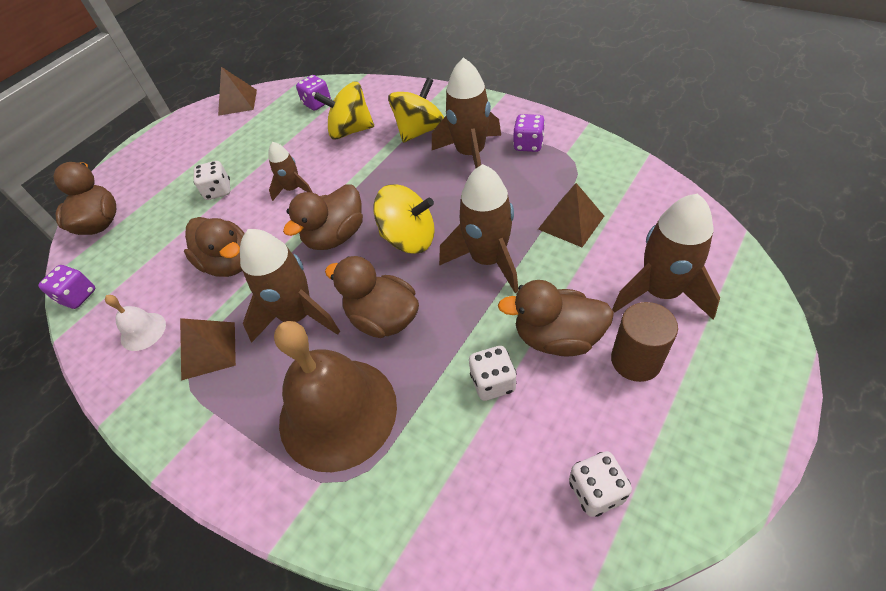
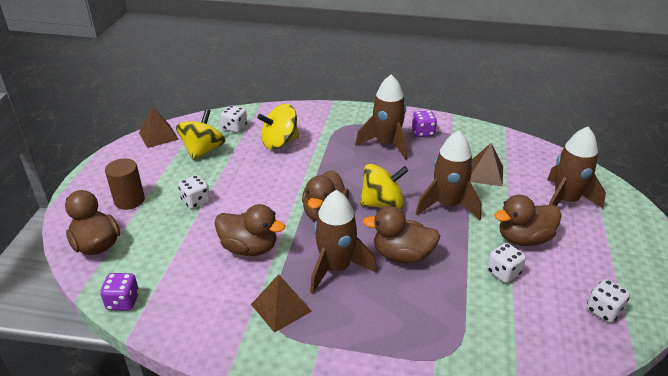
camera: 30 degrees left, 15 degrees down
white bell [105,295,166,351] -> none
brown rocket [268,142,313,201] -> none
brown bell [274,321,397,472] -> none
purple dice [296,75,331,111] -> white dice [221,105,247,133]
yellow spinning top [388,77,444,143] -> yellow spinning top moved to [176,109,225,160]
brown cylinder [611,302,678,382] -> brown cylinder moved to [105,158,145,210]

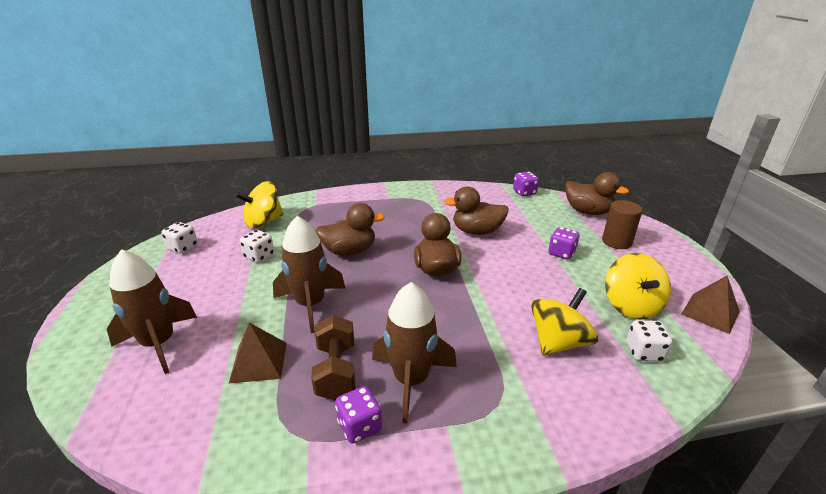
camera: 160 degrees right, 5 degrees down
white dice [178,175,210,209] -> purple dice [548,227,580,260]
brown pyramid [251,274,312,333] -> none
brown rocket [310,190,377,294] -> none
yellow spinning top [360,164,408,209] -> yellow spinning top moved to [235,181,283,228]
brown duck [494,195,562,246] -> none
none -> brown dumbbell [311,315,355,401]

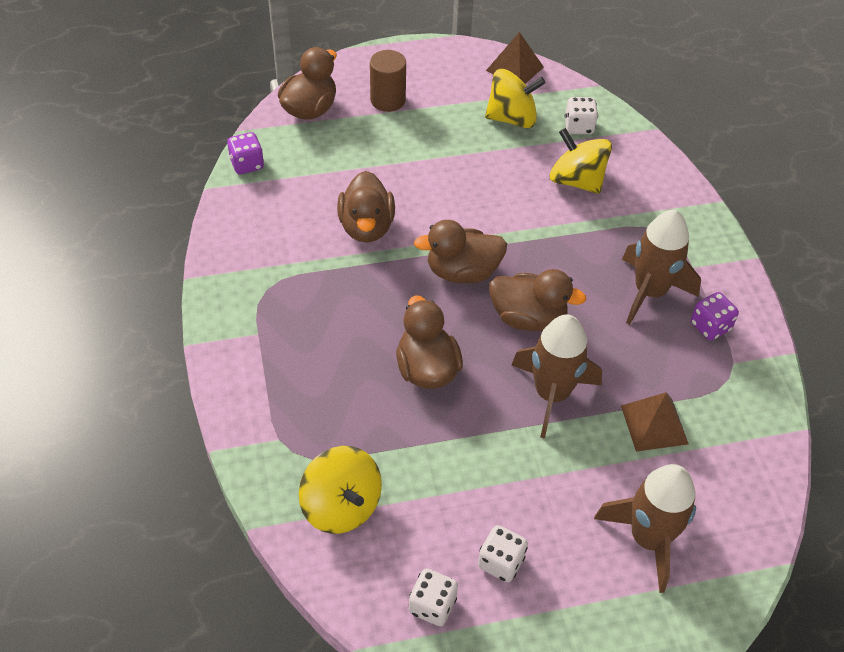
camera: 95 degrees left, 20 degrees up
white dice [240,230,274,263] -> white dice moved to [478,525,528,582]
brown dumbbell [311,315,355,401] -> none
purple dice [548,227,580,260] -> none
none -> brown duck [489,269,587,331]

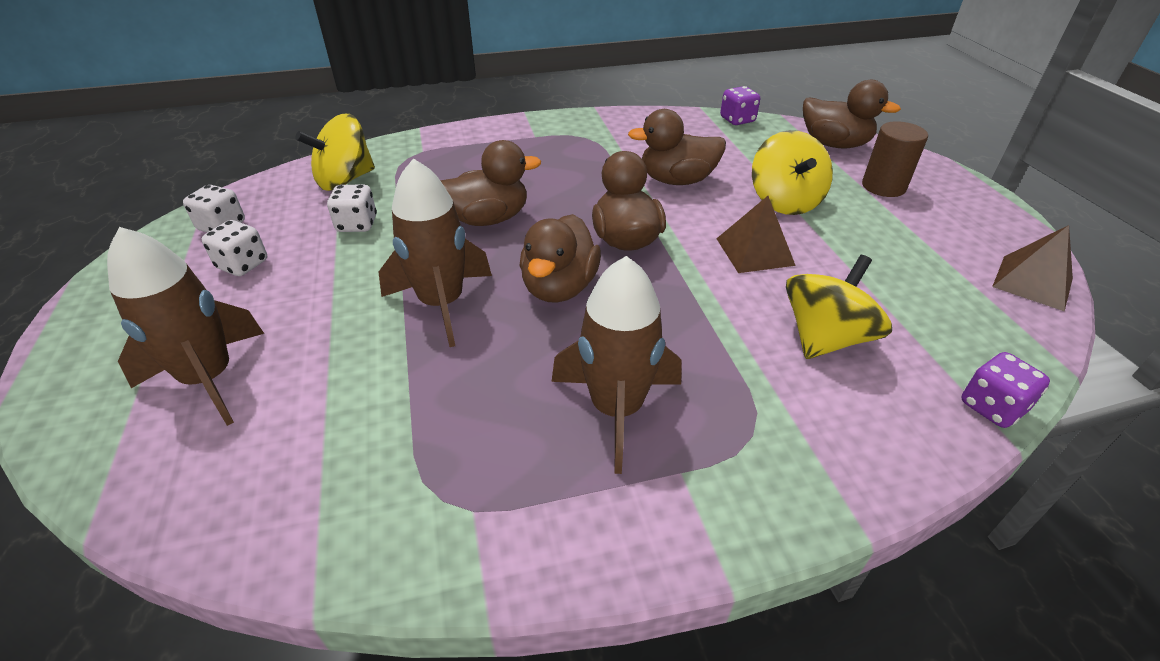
camera: 90 degrees right, 10 degrees down
yellow spinning top [485,69,546,128] -> yellow spinning top moved to [752,130,833,215]
white dice [565,97,598,134] -> white dice moved to [327,184,377,232]
brown pyramid [621,392,689,452] -> brown pyramid moved to [716,196,796,273]
purple dice [691,292,739,340] -> purple dice moved to [961,352,1050,428]

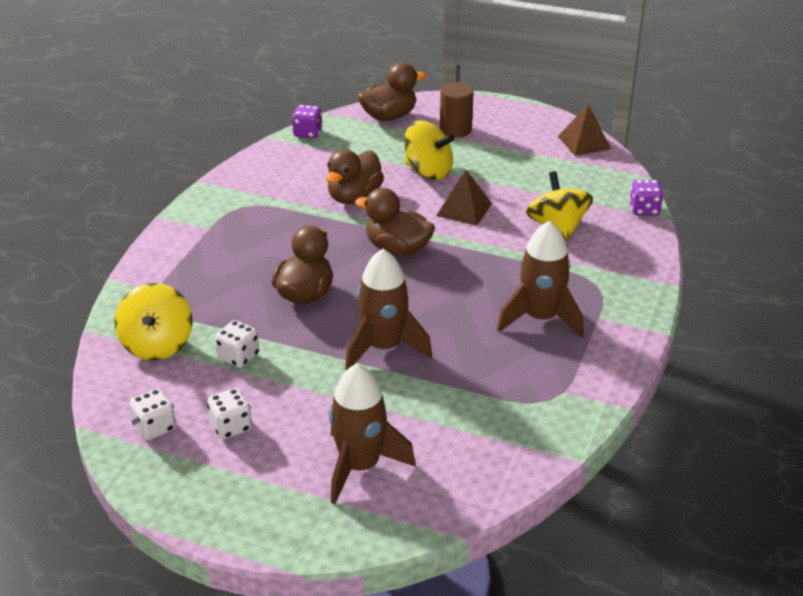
camera: 55 degrees left, 5 degrees down
brown duck [519,214,601,303] -> none

